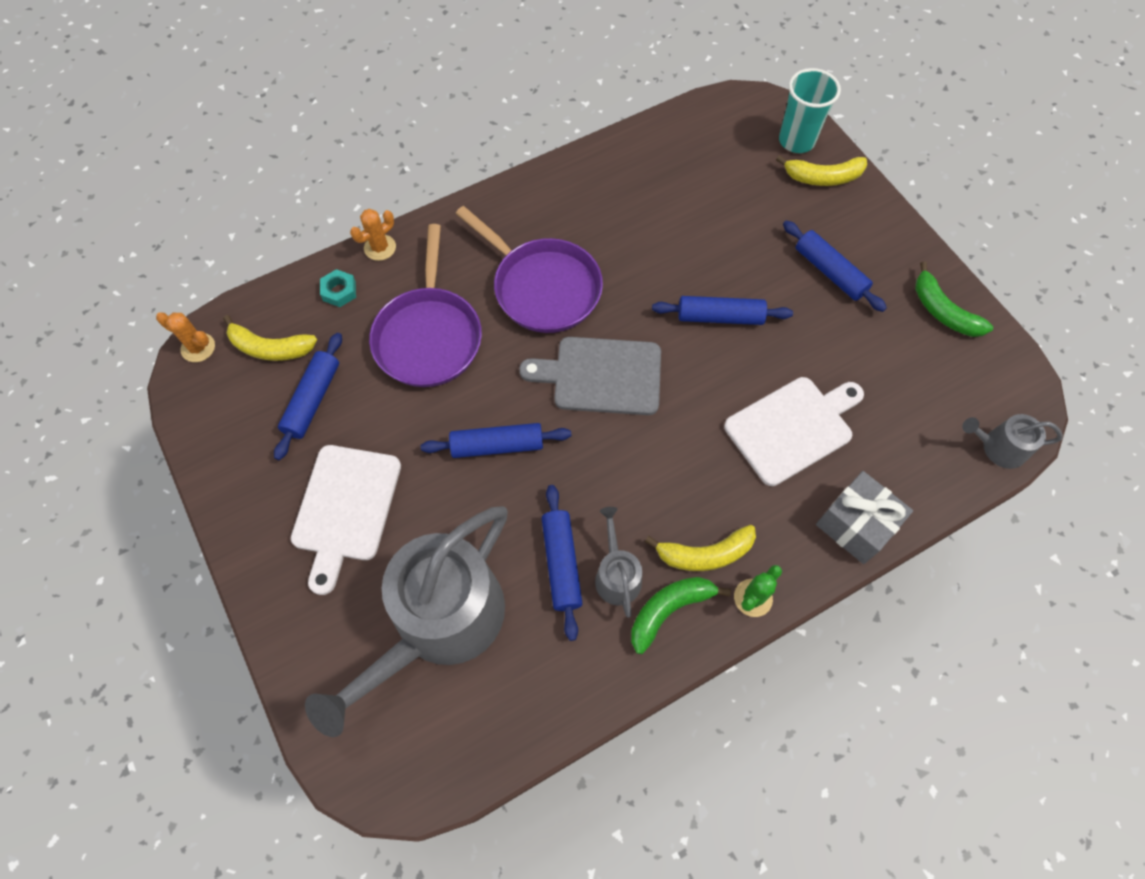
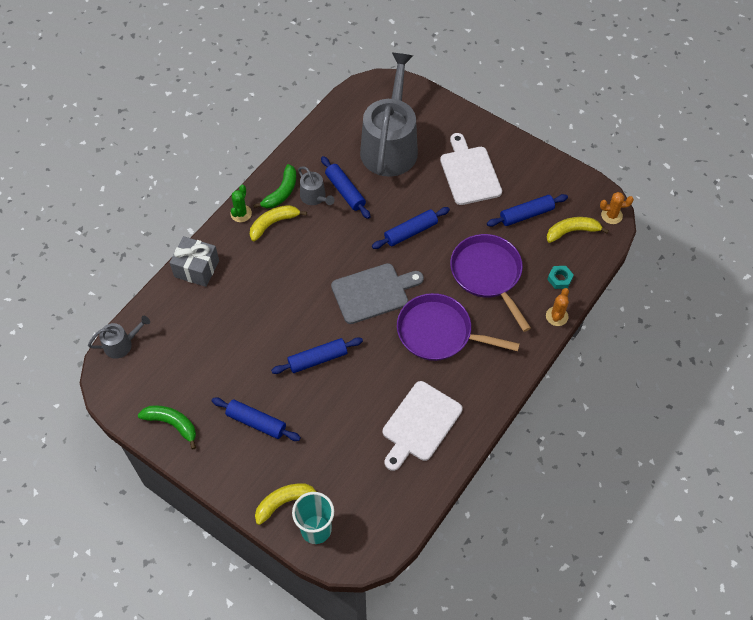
camera: 155 degrees right, 5 degrees down
blue rolling pin [274,333,342,460] -> blue rolling pin turned 75 degrees clockwise [487,194,568,227]
white cutting board [724,377,864,486] -> white cutting board moved to [383,381,463,471]

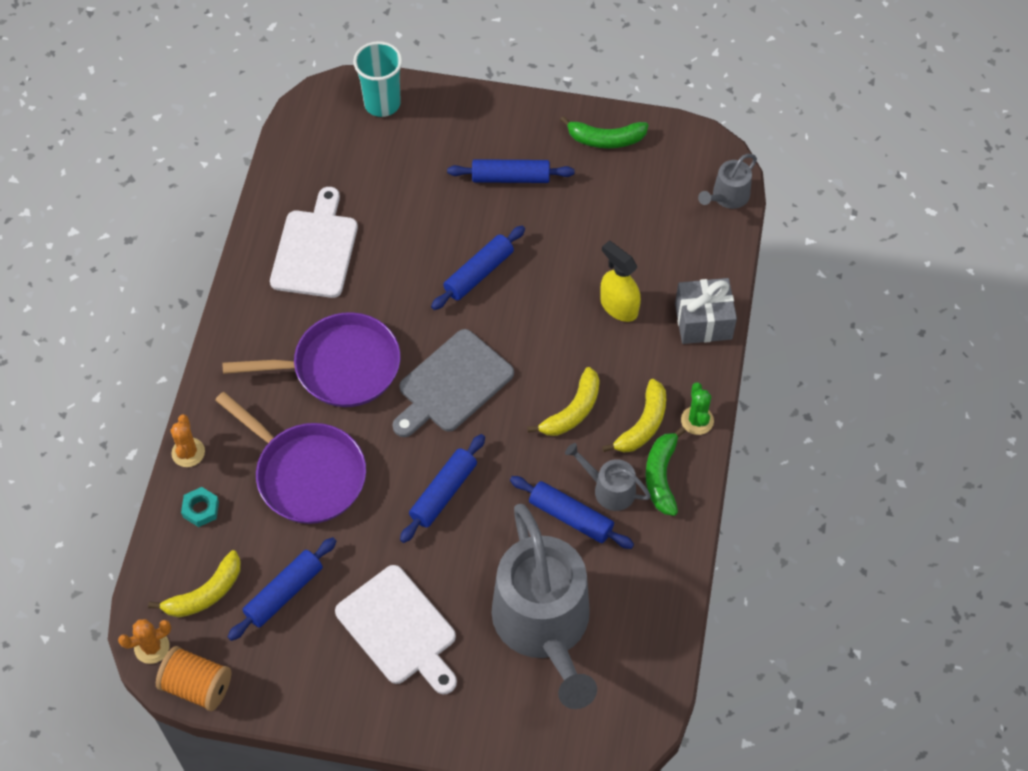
camera: 155 degrees right, 0 degrees up
yellow banana [255,483,325,525] -> yellow banana moved to [527,367,600,436]
none -> orange spool [156,646,231,711]
none -> yellow spray bottle [600,241,641,322]

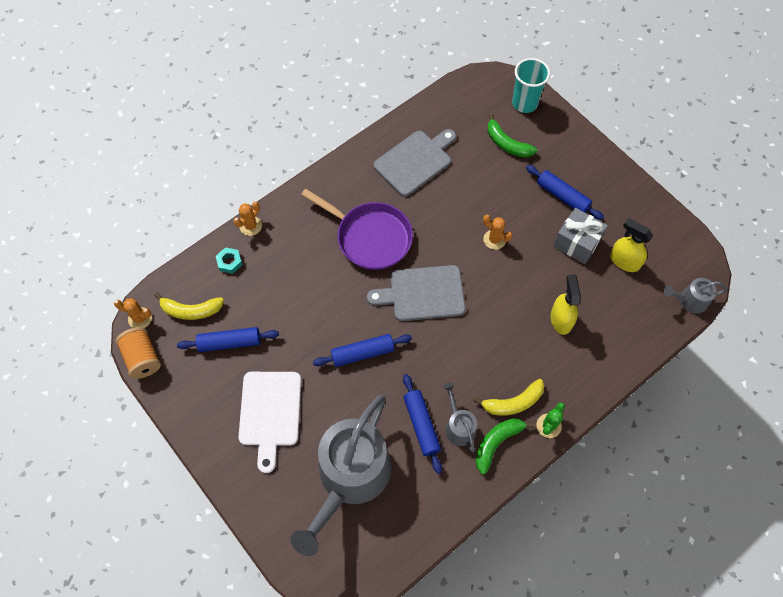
camera: 40 degrees right, 5 degrees up
purple pan [215,392,366,524] -> none
white cutting board [270,187,358,298] -> grey cutting board [373,129,456,197]
blue rolling pin [431,226,525,310] -> orange cactus [483,215,513,250]
yellow banana [527,367,600,436] -> none
green banana [560,116,648,148] -> green banana moved to [488,113,537,158]
grey gift [675,278,737,344] -> grey gift moved to [553,208,608,264]
none -> yellow spray bottle [610,218,653,272]

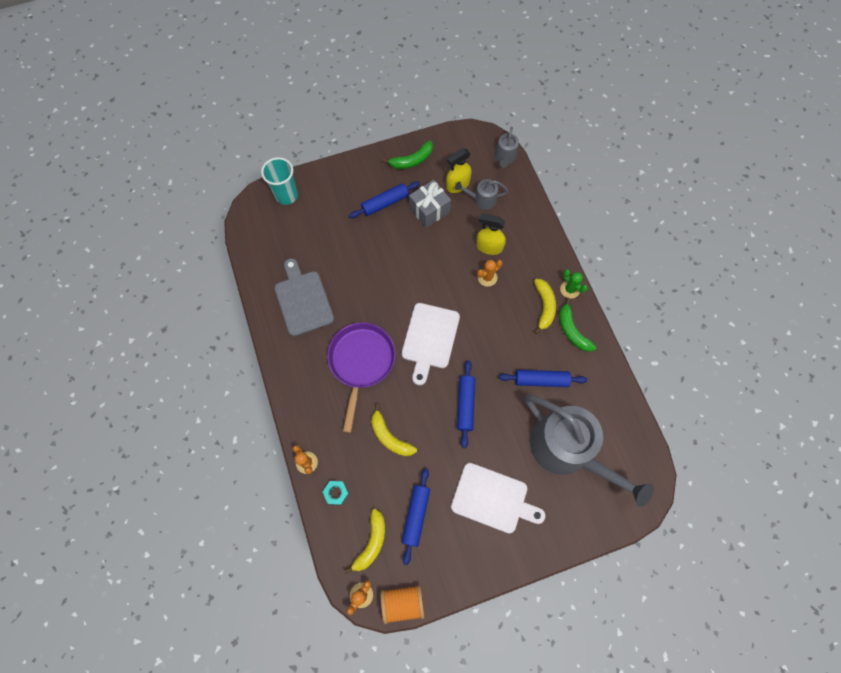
camera: 70 degrees left, 5 degrees up
purple pan [301,189,413,270] -> purple pan turned 45 degrees counterclockwise [327,322,396,433]
grey cutting board [367,265,465,321] -> white cutting board [402,303,460,385]
grey watering can [443,383,477,452] -> grey watering can moved to [455,179,509,210]
orange cactus [483,215,513,250] -> orange cactus moved to [477,260,502,286]
green banana [488,113,537,158] -> green banana moved to [382,141,433,169]
none -> yellow banana [371,404,417,456]

